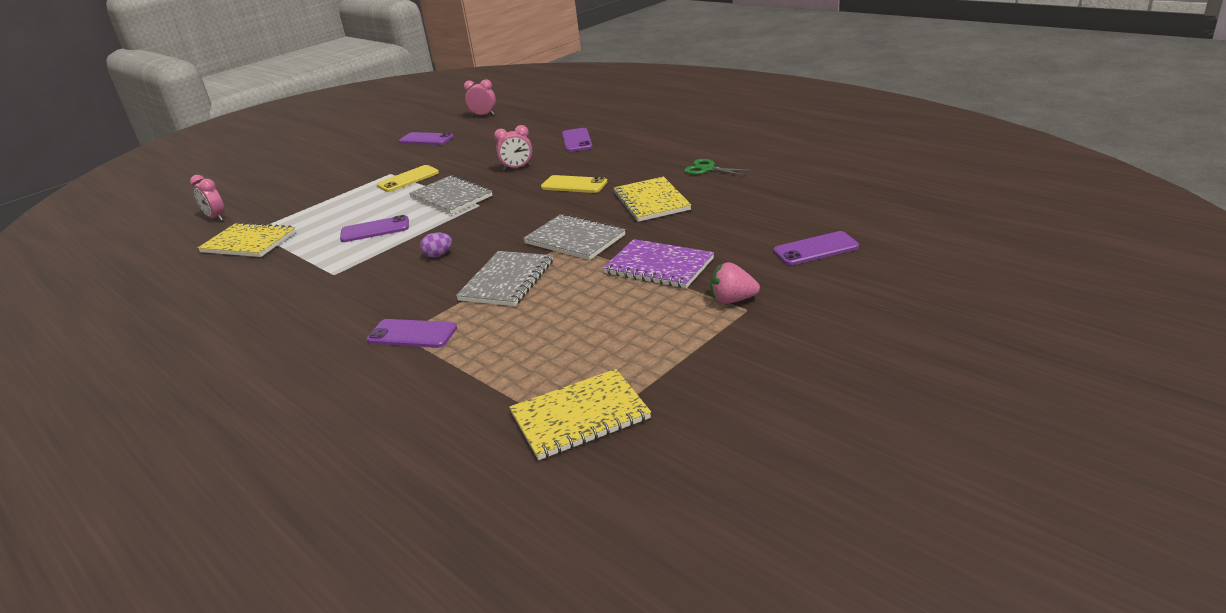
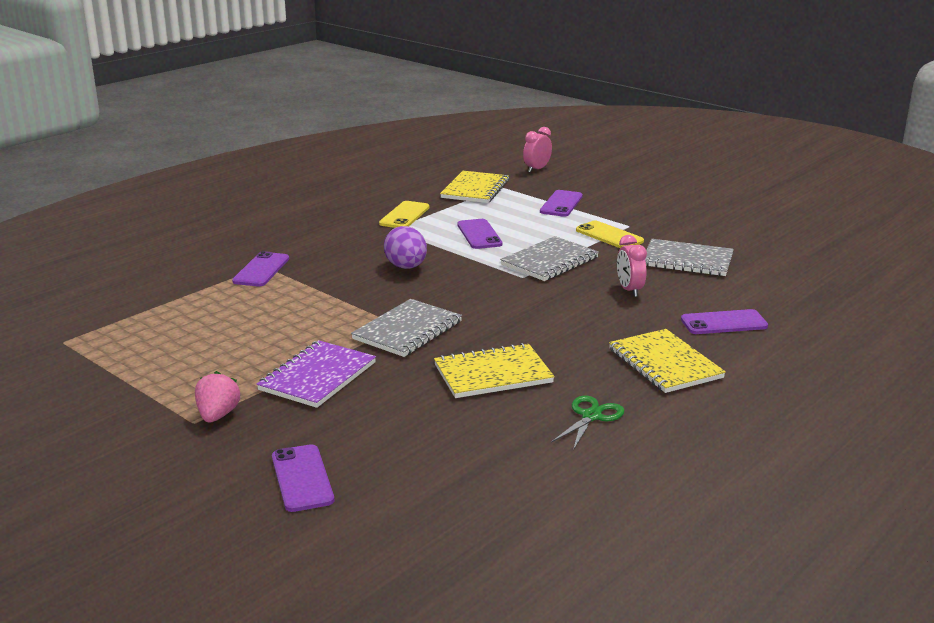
camera: 85 degrees right, 5 degrees down
purple phone [399,132,454,145] -> purple phone moved to [540,190,583,217]
purple egg [420,232,452,258] -> purple egg [384,226,427,269], size x1.73
grey notebook [456,251,553,306] -> grey notebook moved to [645,239,734,276]
pink clock [464,80,496,116] -> none
yellow notebook [509,369,651,460] -> yellow notebook moved to [609,329,726,393]
yellow phone [541,175,607,193] -> yellow phone moved to [379,201,430,228]

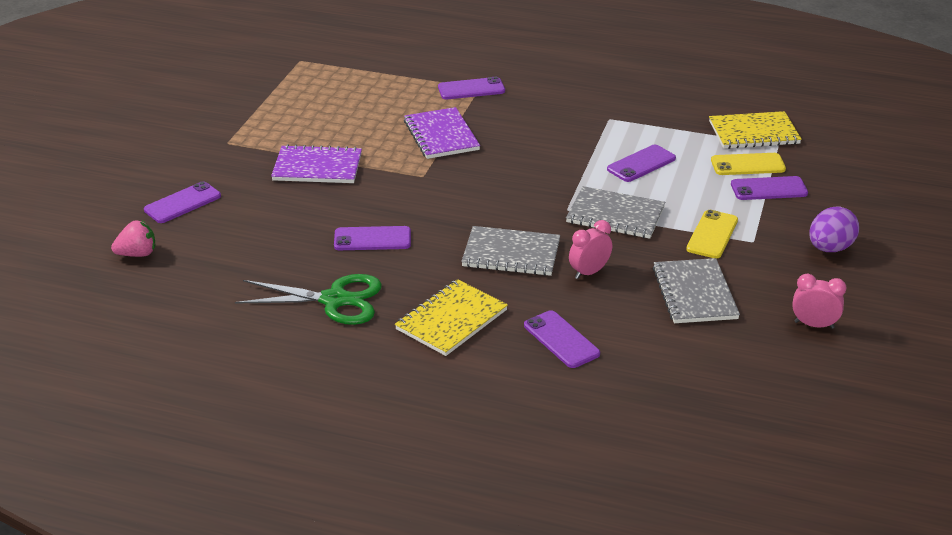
camera: 65 degrees right, 10 degrees up
pink strawberry [195,371,240,422] -> pink strawberry moved to [111,220,155,257]
grey notebook [351,299,462,357] -> grey notebook moved to [461,226,560,276]
yellow phone [379,201,430,228] -> yellow phone moved to [711,153,786,175]
purple egg [384,226,427,269] -> purple egg moved to [809,207,859,252]
yellow notebook [434,343,555,398] -> purple phone [334,226,411,250]
pink clock [523,127,552,173] -> pink clock moved to [792,274,846,329]
green scissors [551,396,624,450] -> green scissors [235,274,382,325], size x1.71
none -> purple notebook [404,107,480,159]

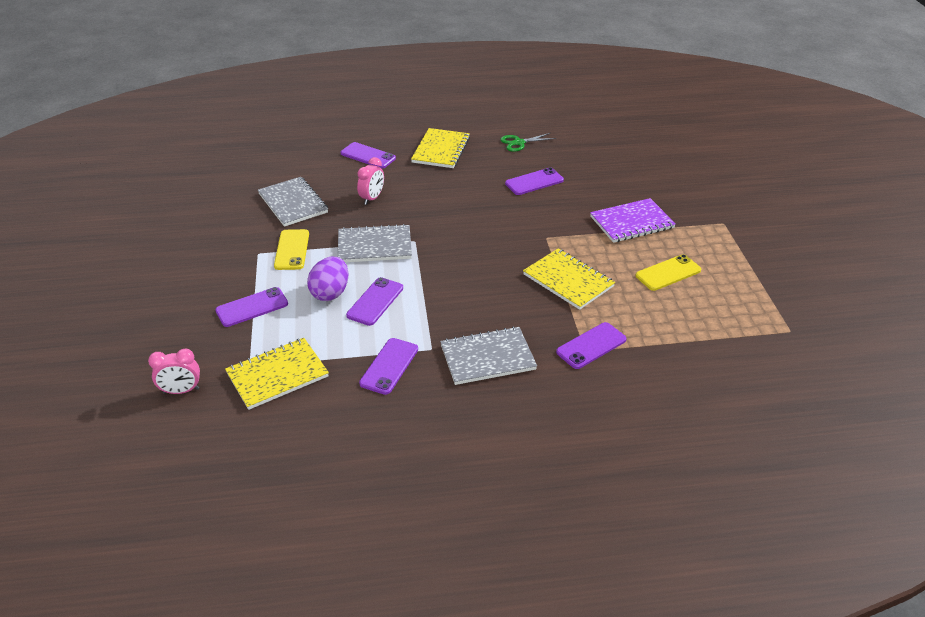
camera: 155 degrees right, 5 degrees up
pink strawberry [111,220,155,257] -> none
purple phone [144,181,221,223] -> purple phone moved to [359,338,418,395]
green scissors [235,274,382,325] -> green scissors [500,133,556,152], size x0.59
purple notebook [404,107,480,159] -> yellow notebook [523,249,615,310]
grey notebook [461,226,560,276] -> grey notebook moved to [440,327,537,385]
yellow phone [711,153,786,175] -> yellow phone moved to [635,254,701,291]
pink clock [792,274,846,329] -> pink clock moved to [148,349,200,394]
purple egg [809,207,859,252] -> purple egg moved to [307,257,348,301]

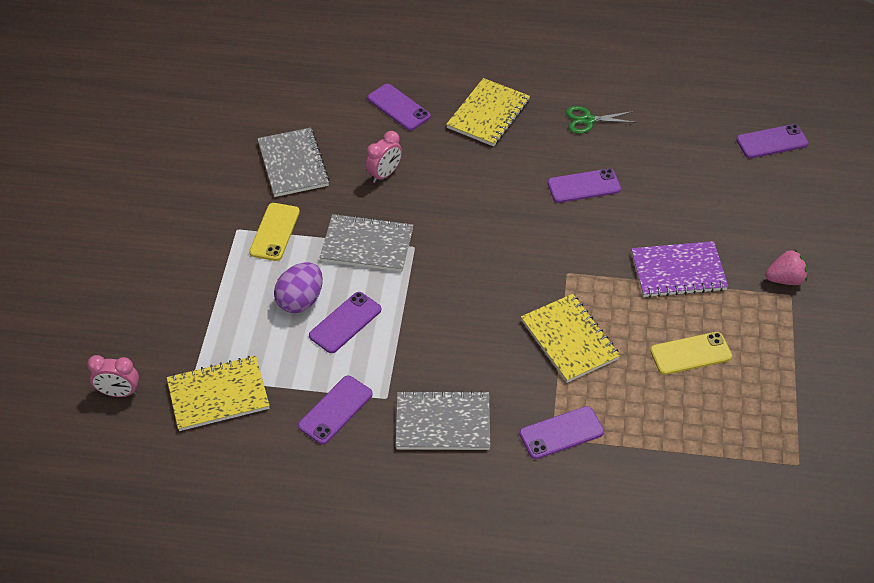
camera: 15 degrees right, 10 degrees up
purple phone [215,287,288,327] -> purple phone moved to [736,124,809,158]
none -> pink strawberry [765,250,808,285]

